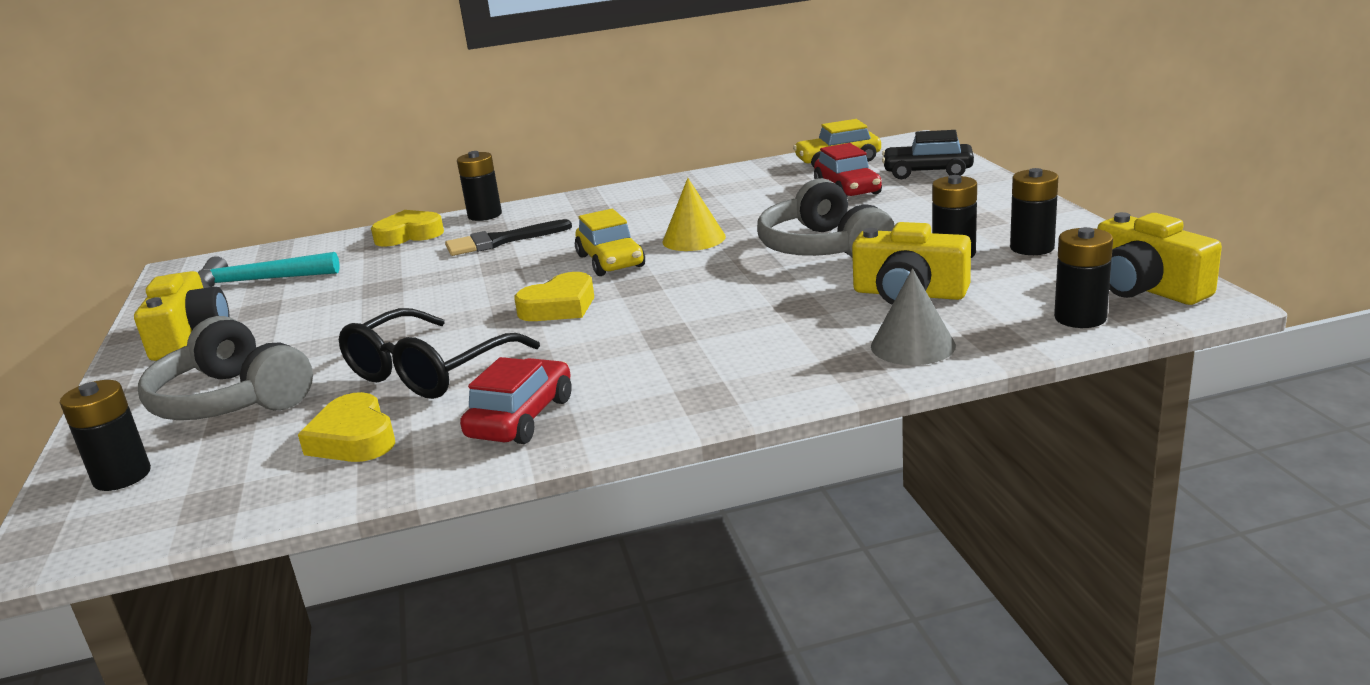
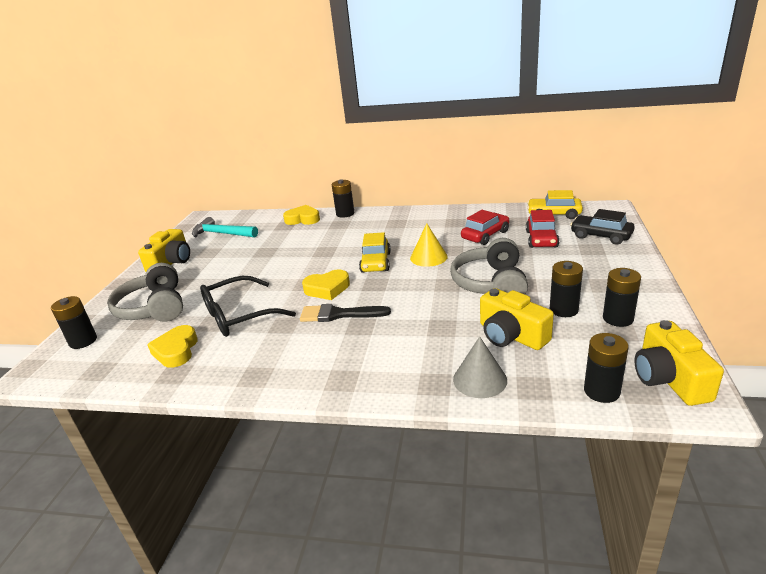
camera: 25 degrees right, 5 degrees up
black brush [445,219,572,256] -> black brush moved to [300,304,391,322]
red car [460,357,572,444] -> red car moved to [461,210,509,245]

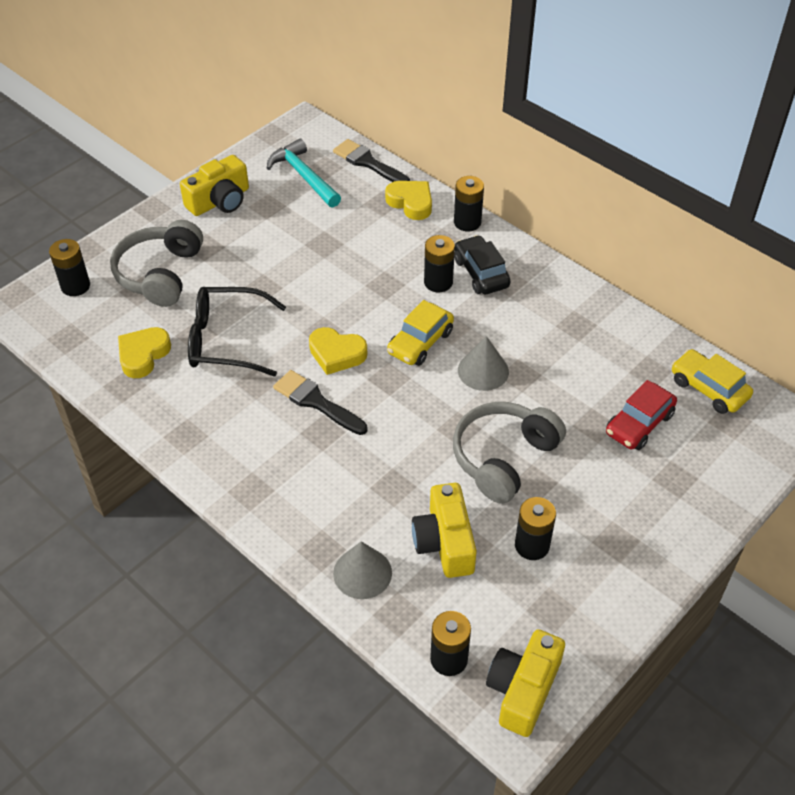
camera: 30 degrees right, 20 degrees up
yellow cone [410,223,448,267] -> grey cone [458,336,509,391]
red car [461,210,509,245] -> none
black car [570,209,635,245] -> black car moved to [454,235,510,294]
black battery [603,268,641,327] -> black battery moved to [424,235,455,292]
none -> black brush [333,139,410,182]

